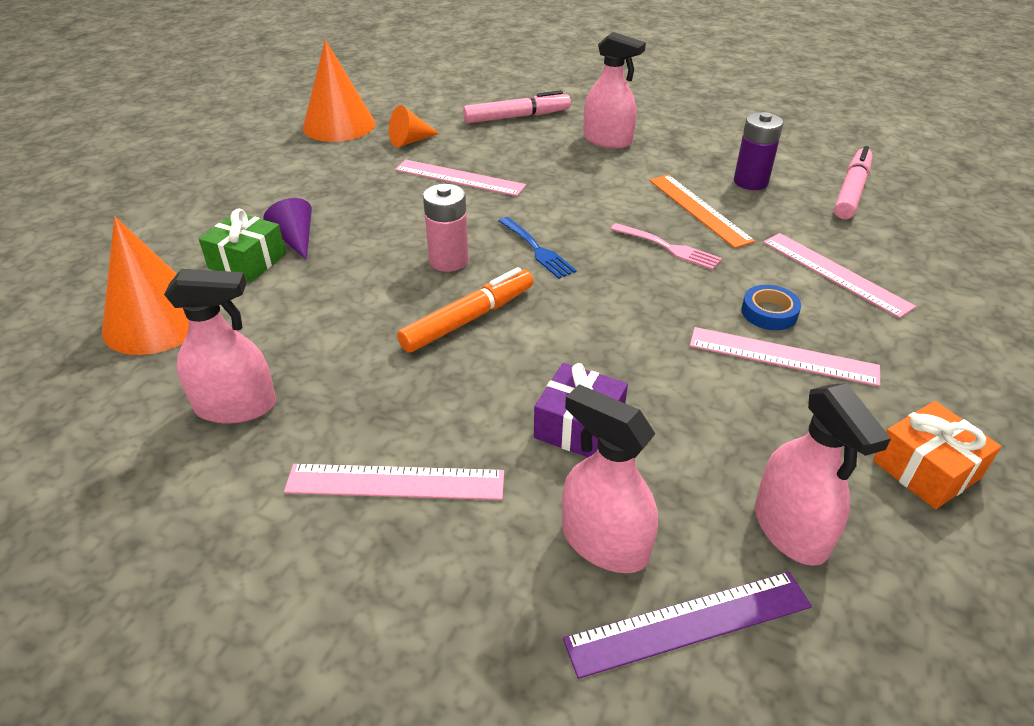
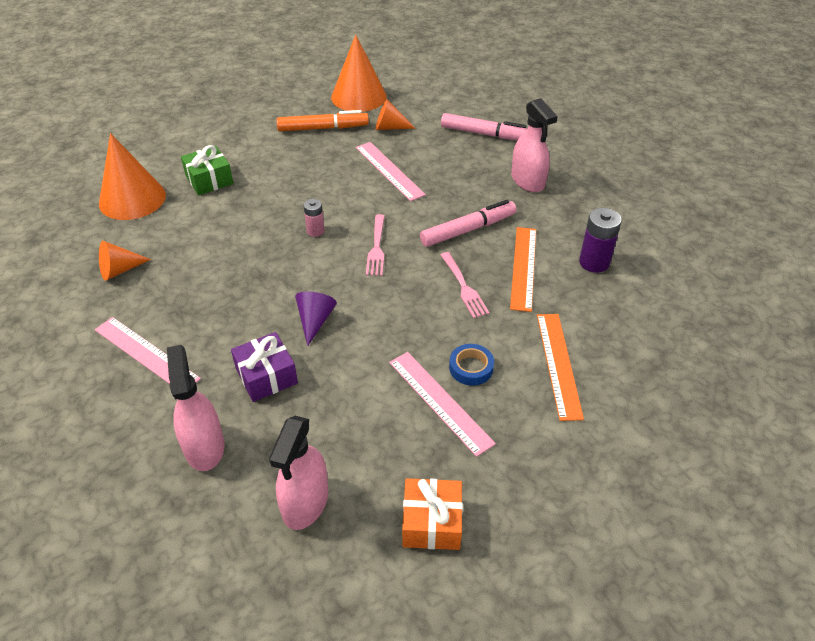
camera: 35 degrees right, 5 degrees up
pink spray bottle [164,269,276,424] -> orange cone [99,241,151,281]
purple cone [263,198,312,260] -> purple cone moved to [295,292,337,346]
orange marker [397,267,534,352] -> orange marker moved to [277,110,369,131]
pink battery [423,184,469,272] -> pink battery [303,199,325,237], size x0.61
blue fork [499,217,577,279] -> pink fork [366,214,385,276]
purple ruler [563,572,812,679] -> none
pink ruler [763,233,916,318] -> orange ruler [537,314,584,421]
pink marker [834,146,872,219] -> pink marker moved to [420,200,517,247]

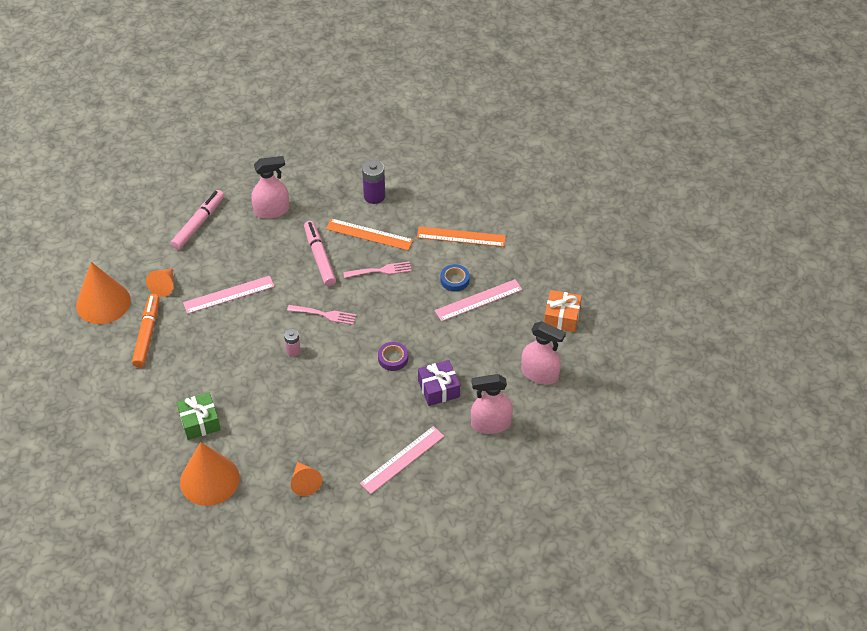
camera: 80 degrees left, 5 degrees up
purple cone [295,292,337,346] -> purple tape [378,342,408,371]

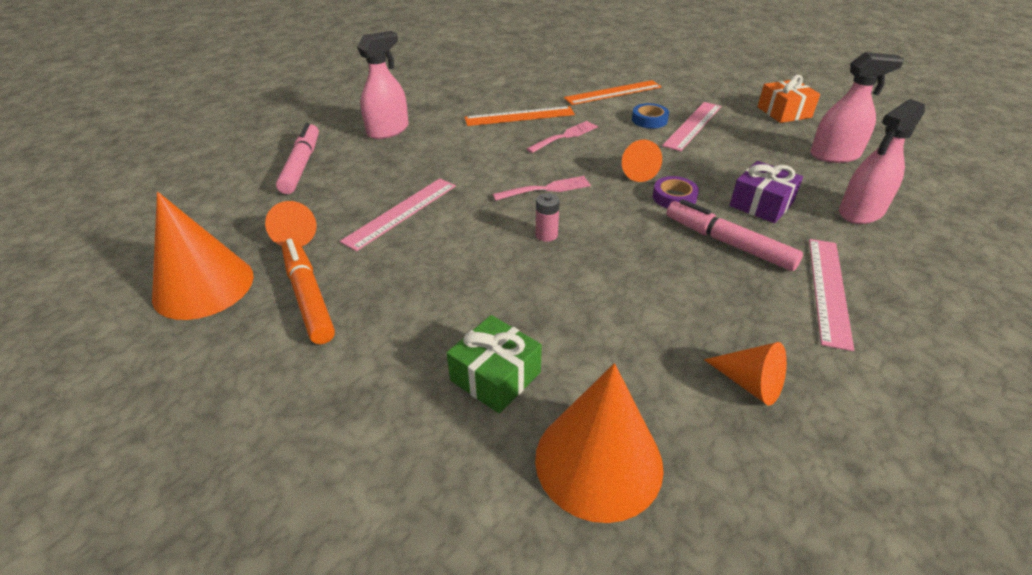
camera: 30 degrees left, 10 degrees down
pink marker [304,221,336,286] -> pink marker moved to [667,199,803,271]
purple battery [362,160,385,204] -> none
none -> orange cone [622,140,662,182]

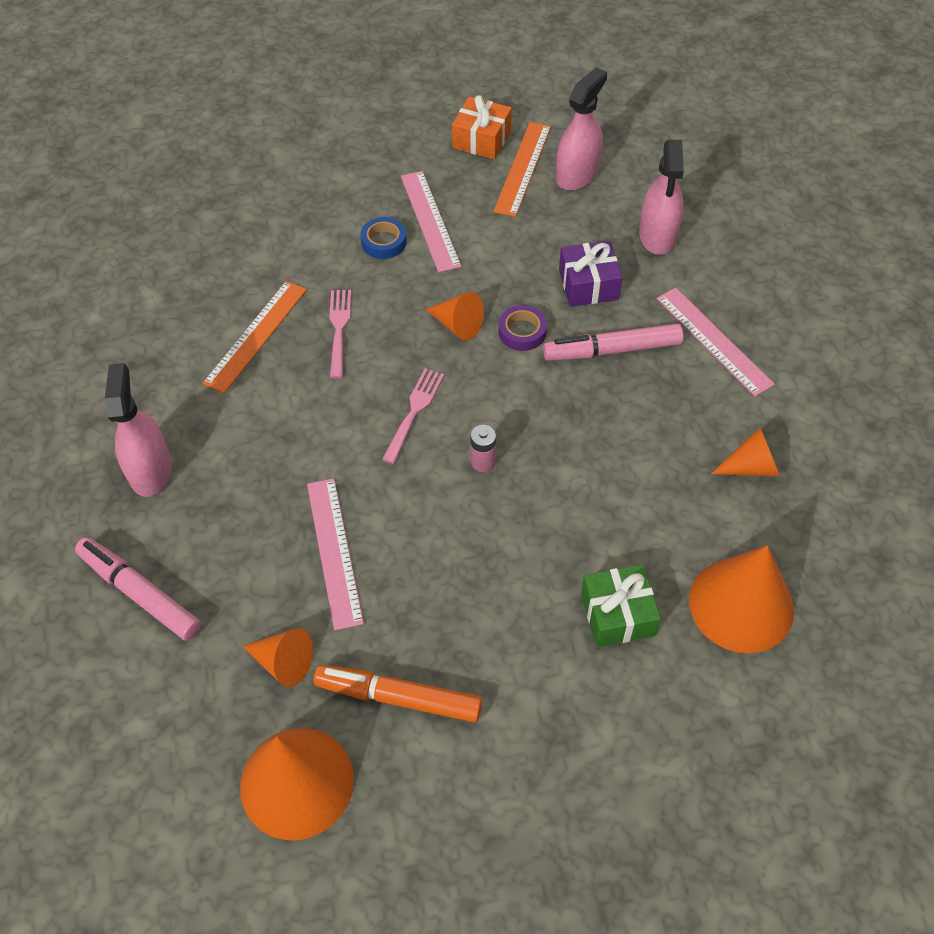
camera: 50 degrees left, 15 degrees up
orange ruler [564,80,662,105] -> orange ruler moved to [493,122,551,217]

